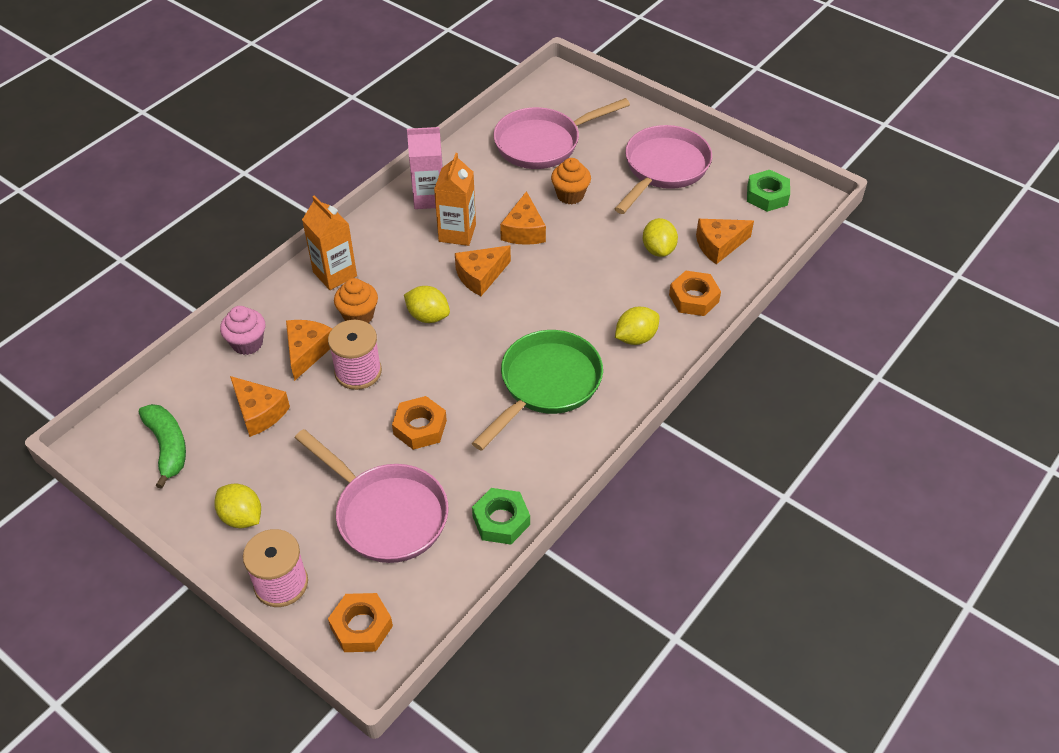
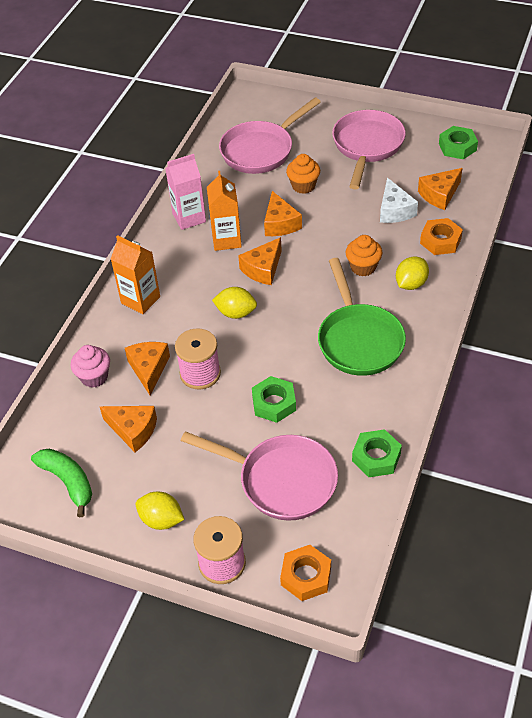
camera: 15 degrees left, 0 degrees up
orange cupcake [334,278,378,323] -> orange cupcake moved to [346,235,383,276]
orange nut [392,396,447,450] -> green nut [252,376,296,423]
green pan [472,330,603,451] -> green pan turned 150 degrees clockwise [318,258,406,376]
yellow lemon [643,218,678,257] -> white cheese [380,178,418,223]

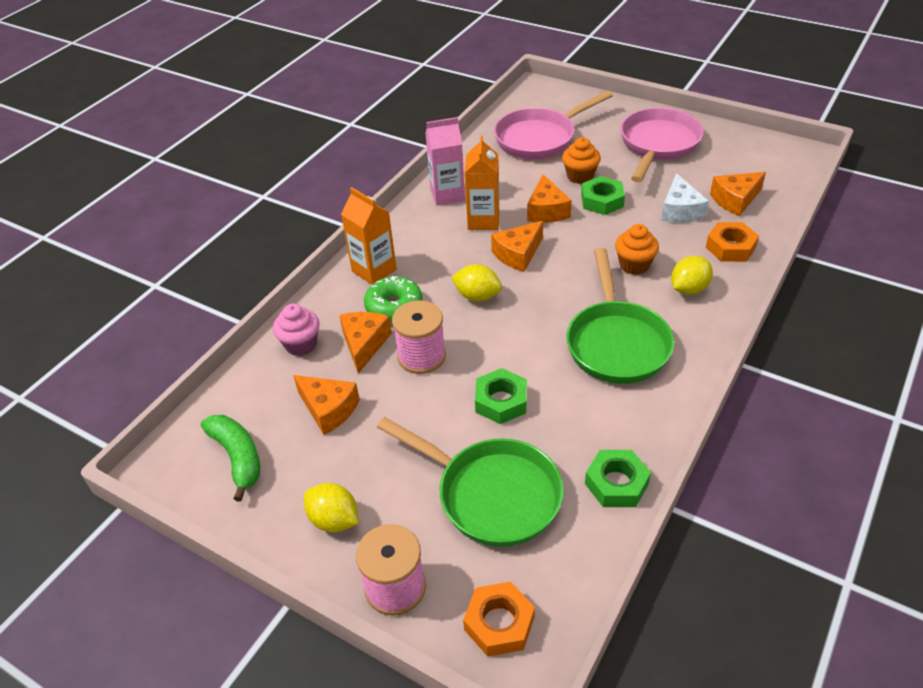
camera: 10 degrees right, 5 degrees down
pink pan [181,431,338,521] -> green pan [377,417,564,547]
green nut [439,126,478,159] -> green nut moved to [581,176,625,215]
none -> green donut [364,276,423,322]

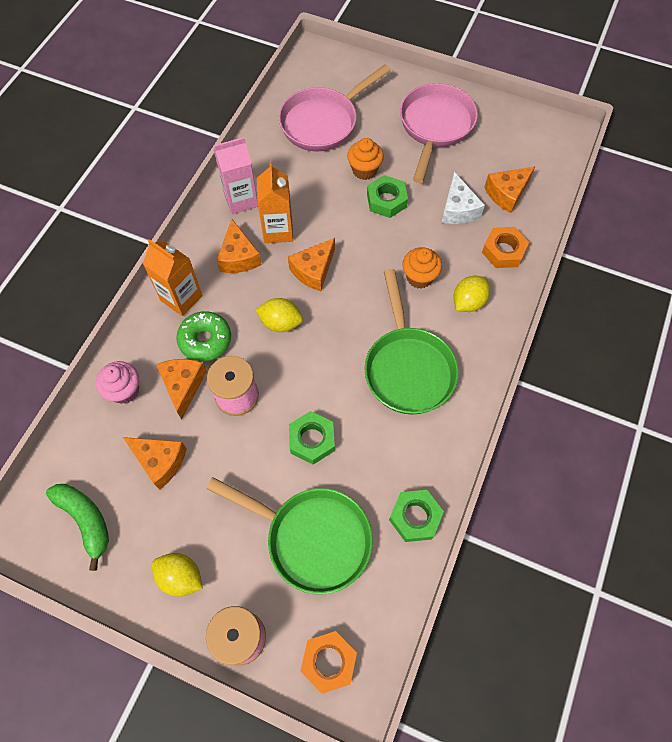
camera: 10 degrees left, 20 degrees up
orange cheese [527,174,572,223] -> orange cheese moved to [217,219,262,273]

